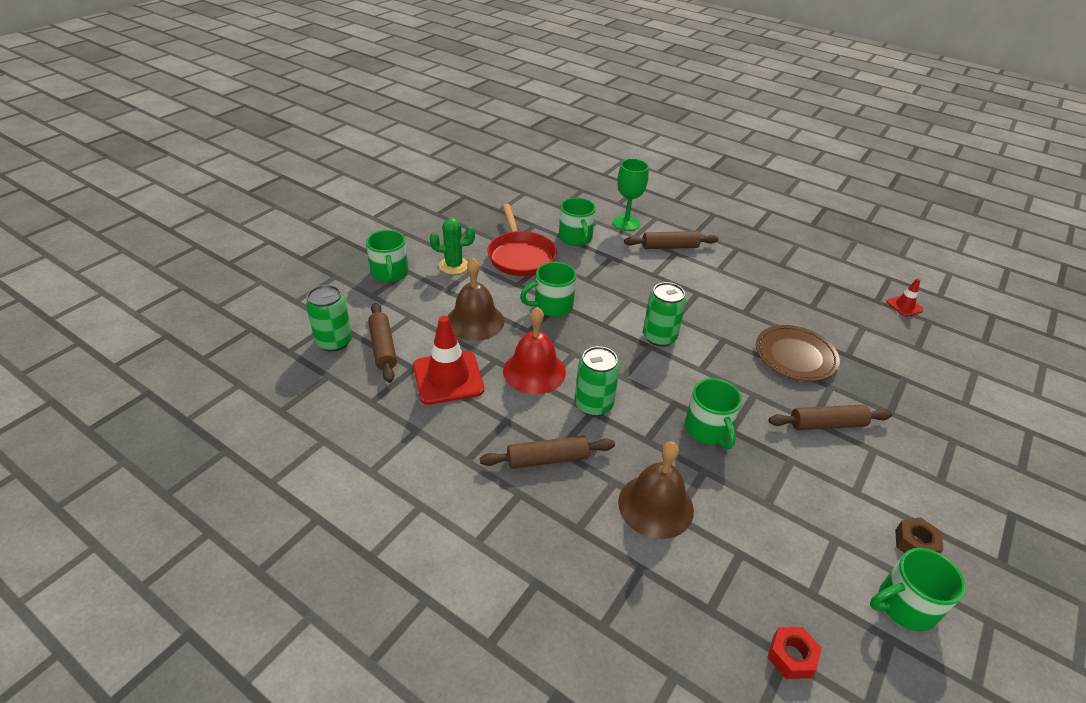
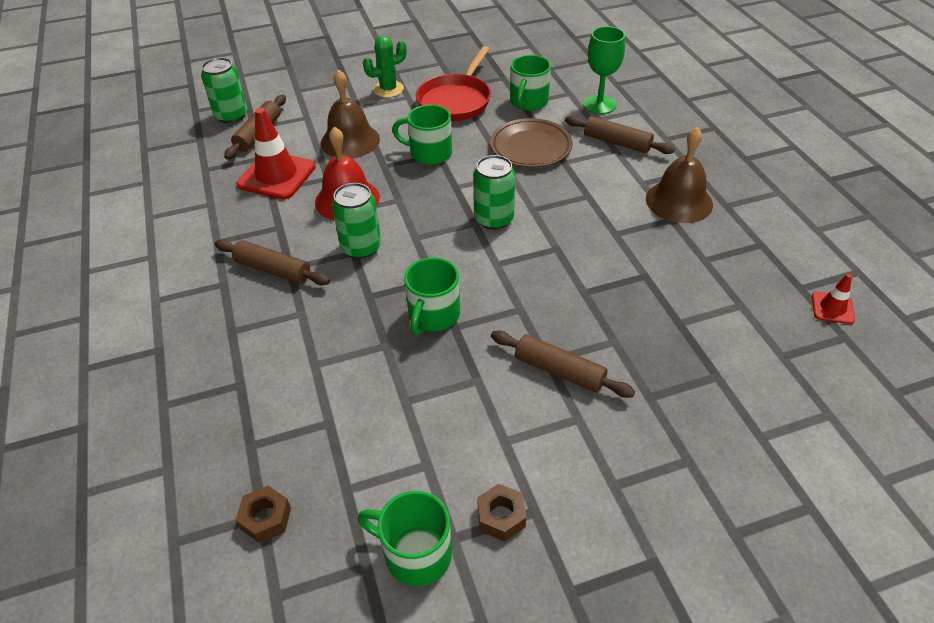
camera: 40 degrees right, 5 degrees up
green mug [366,230,408,283] -> none
green cactus [430,218,475,274] -> green cactus turned 60 degrees counterclockwise [363,36,407,98]
brown bell [618,442,694,539] -> brown bell moved to [646,127,713,223]
brown plate [756,325,840,381] -> brown plate moved to [490,118,573,167]
red nut [768,627,821,679] -> brown nut [236,486,291,543]

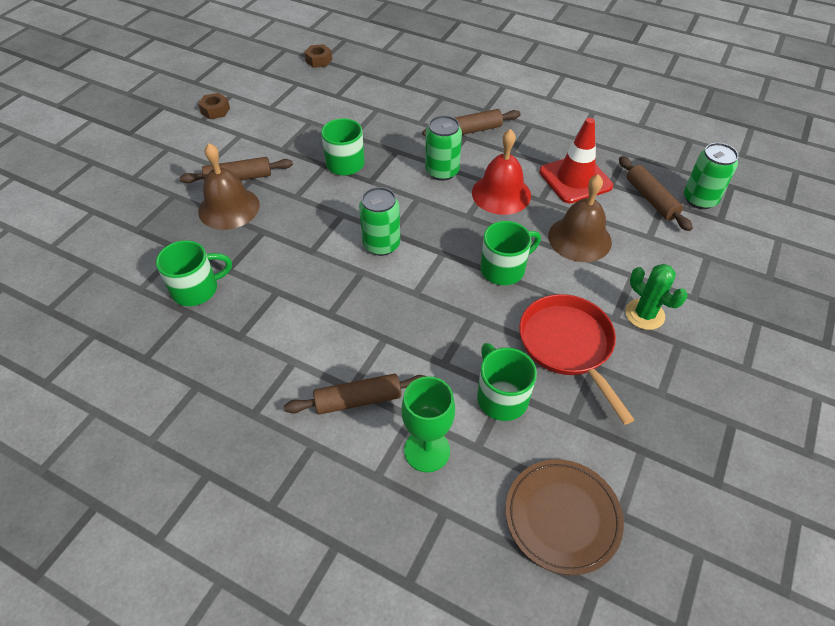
camera: 135 degrees right, 5 degrees up
green mug [358,491,452,586] -> green mug moved to [156,240,232,306]
green cactus [363,36,407,98] -> green cactus turned 60 degrees counterclockwise [625,264,687,330]
brown plate [490,118,573,167] -> brown plate moved to [505,459,624,575]
brown bell [646,127,713,223] -> brown bell moved to [198,143,260,230]
red traffic cone [812,274,855,324] -> none

